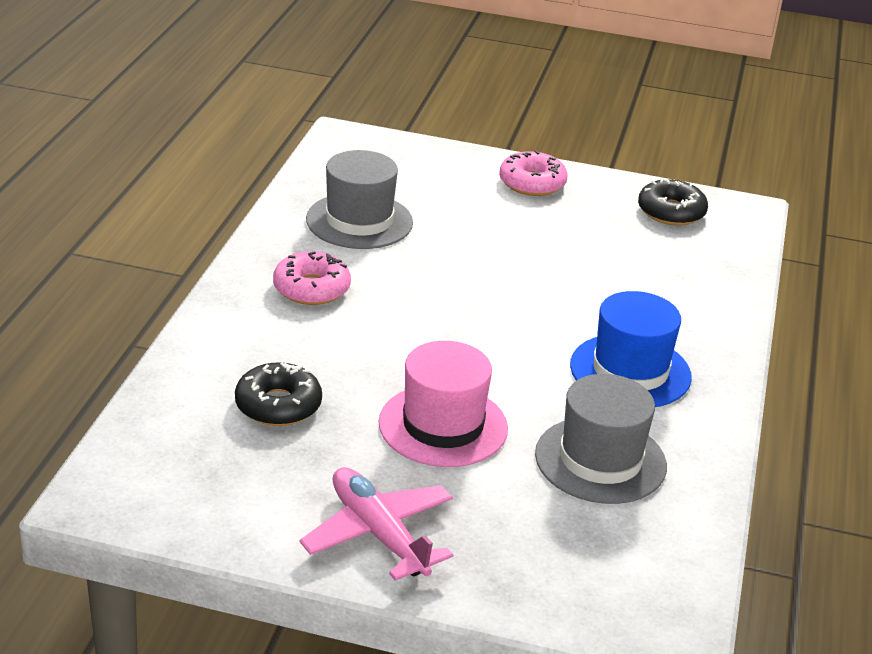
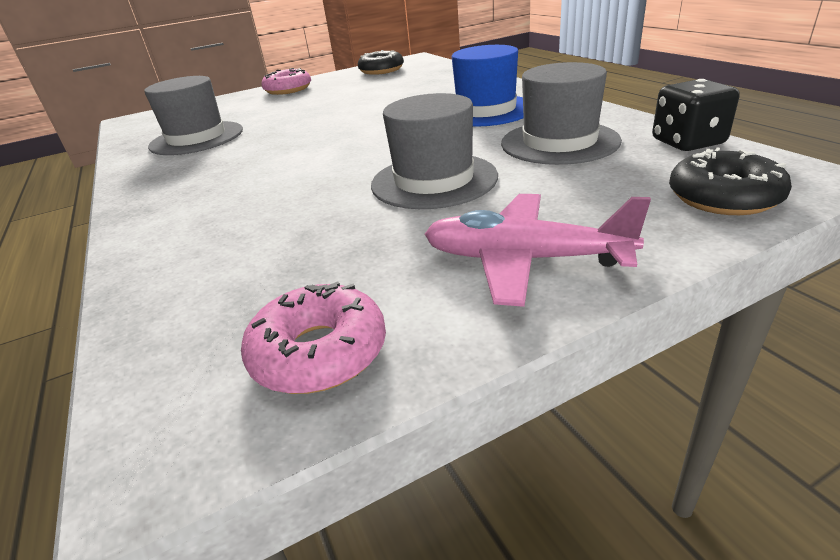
camera: 35 degrees left, 0 degrees up
black donut [235,362,322,426] -> black donut moved to [669,147,792,215]
pink donut [273,251,351,305] -> pink donut moved to [241,281,386,394]
pink hat [379,341,508,467] -> grey hat [371,93,498,209]
none -> black dice [652,79,740,151]

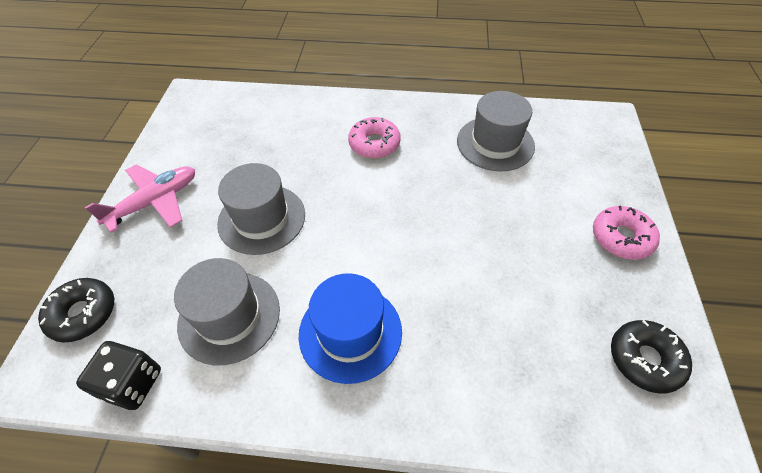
camera: 120 degrees right, 20 degrees up
pink donut [241,281,386,394] -> pink donut moved to [348,117,401,158]

